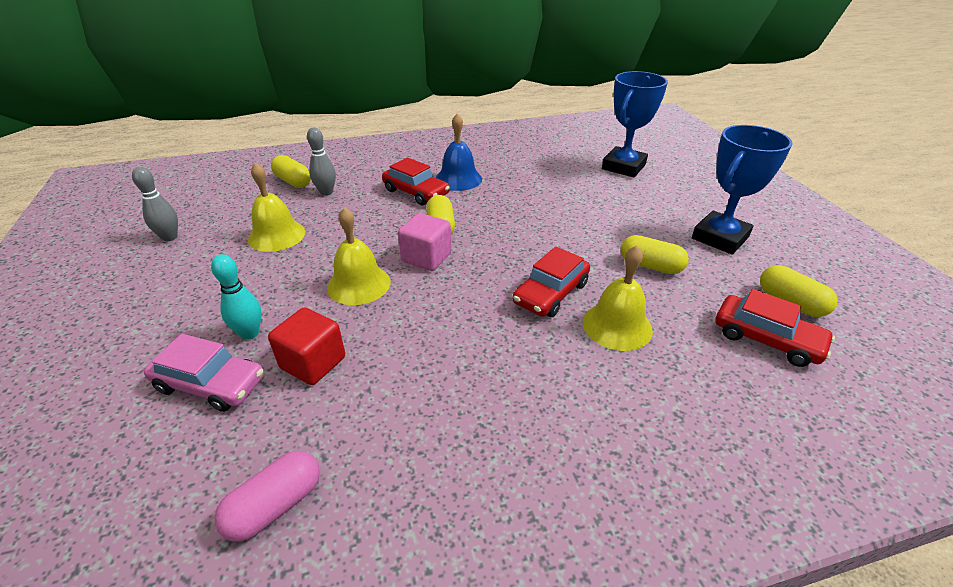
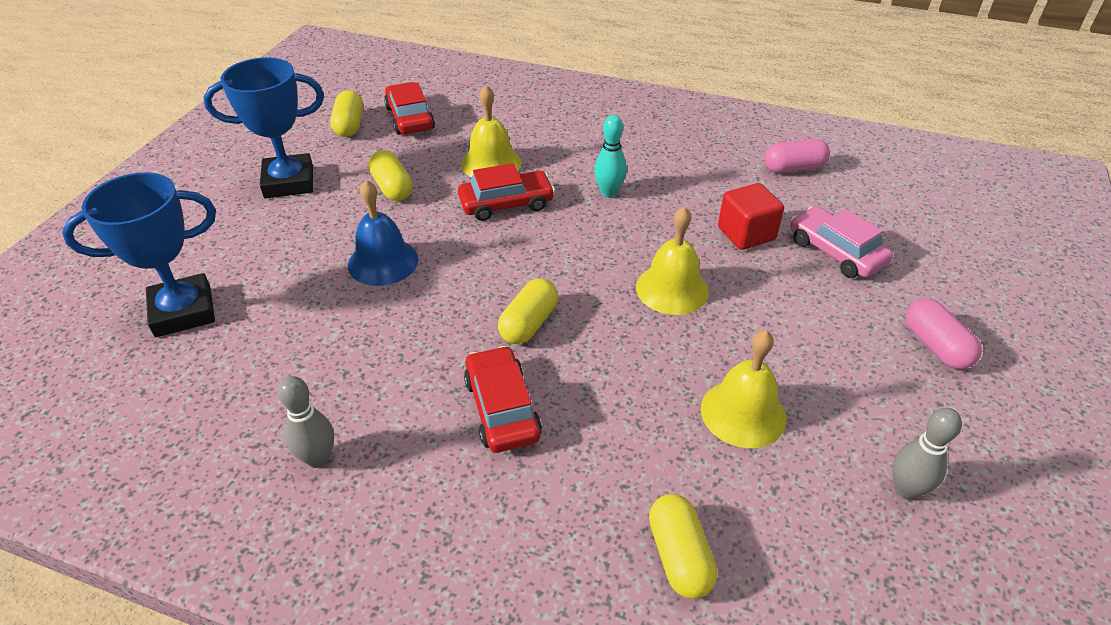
camera: 145 degrees left, 5 degrees up
turquoise bowling pin [211,254,262,340] -> turquoise bowling pin moved to [594,115,627,197]
grey bowling pin [307,127,336,196] -> grey bowling pin moved to [278,376,334,468]
pink cube [398,213,452,271] -> none
blue bell [436,113,482,191] -> blue bell moved to [348,180,418,286]
none -> pink capsule [906,299,982,369]

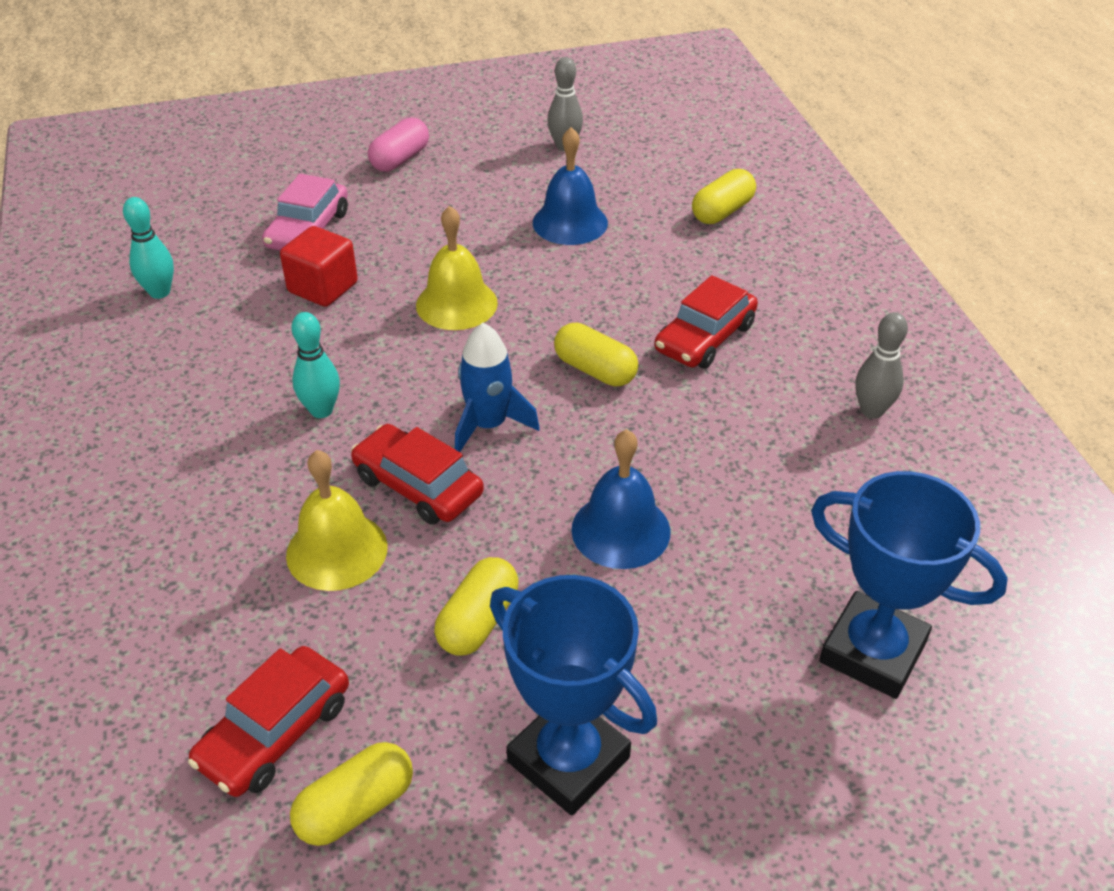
camera: 125 degrees left, 0 degrees up
yellow capsule [498,278,558,344] -> yellow capsule turned 45 degrees clockwise [554,322,638,387]
yellow bell [701,330,786,448] -> blue bell [533,127,608,245]
pink capsule [764,139,830,173] -> turquoise bowling pin [123,197,174,299]
none -> blue rocket [455,323,540,452]

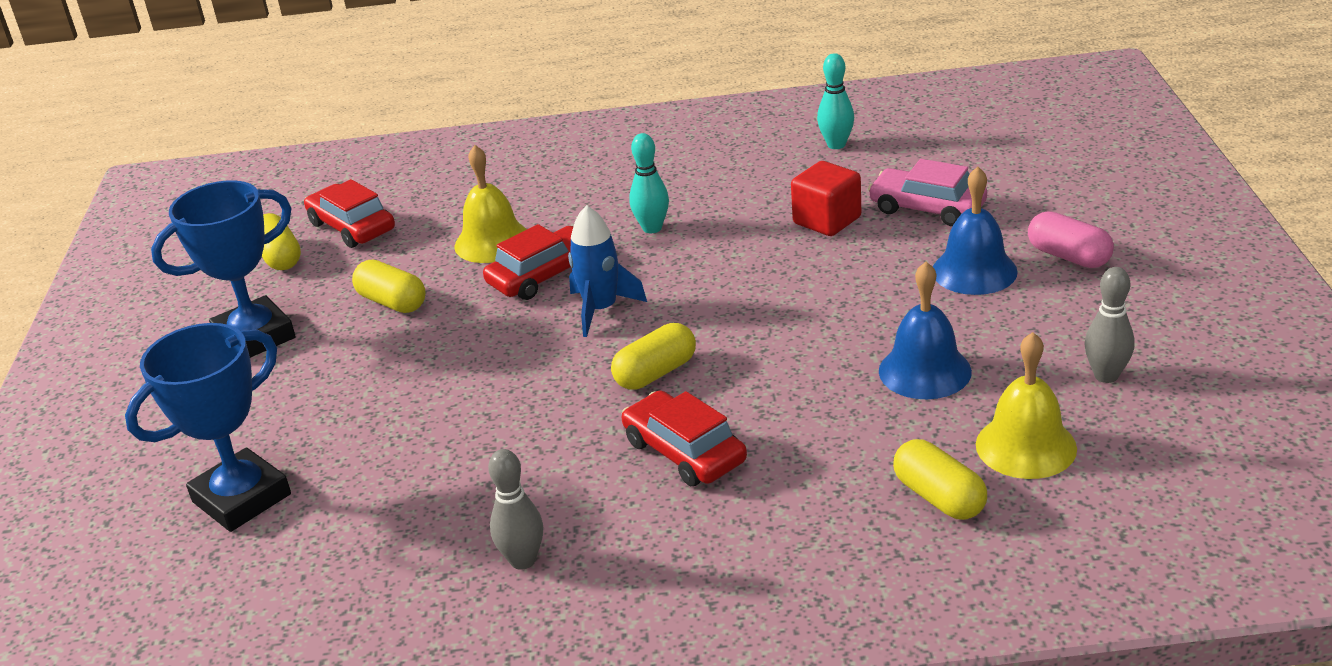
camera: 105 degrees right, 10 degrees down
yellow bell [416,205,498,330] -> yellow bell moved to [976,332,1077,479]
blue bell [571,429,670,569] -> blue bell moved to [933,167,1018,295]

